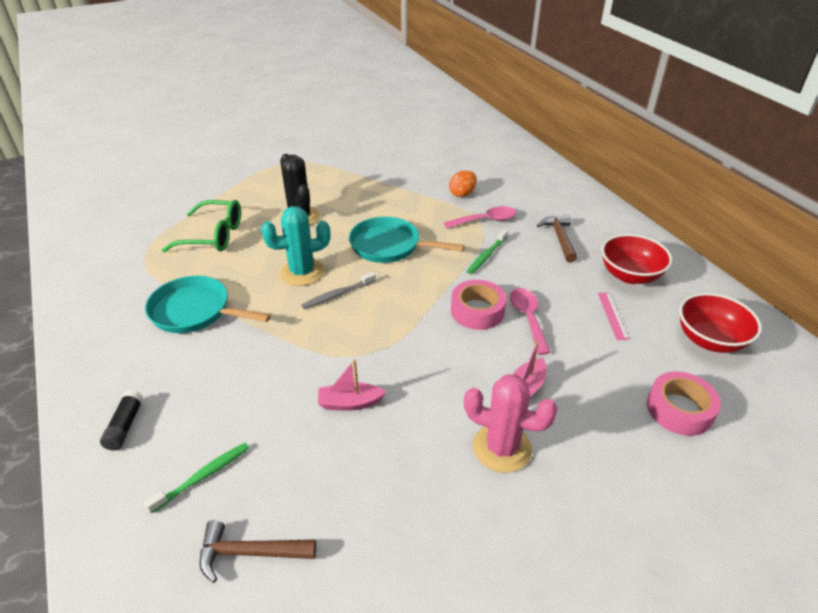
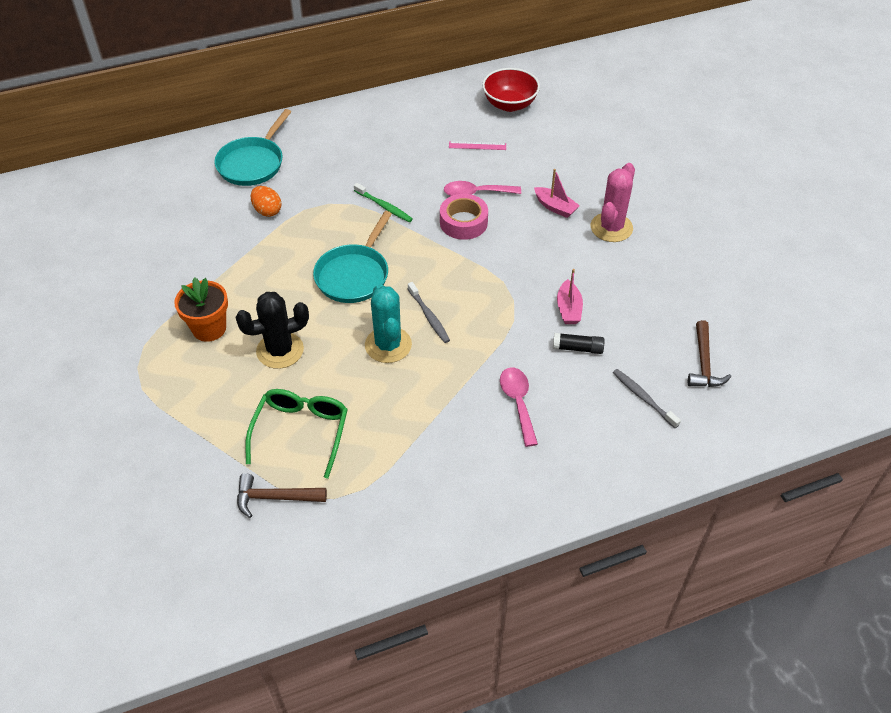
camera: 85 degrees left, 10 degrees up
black glue stick [100,390,144,451] -> black glue stick moved to [553,333,605,354]
green toothbrush [144,443,249,514] -> grey toothbrush [613,369,681,428]
turquoise pan [145,276,271,333] -> turquoise pan moved to [214,109,291,186]
pink spoon [444,206,516,229] -> pink spoon moved to [500,368,538,447]
brown hammer [537,215,577,263] -> brown hammer moved to [237,473,327,518]
red bowl [601,234,672,284] -> none
pink tape [647,371,721,436] -> none
none -> orange flower pot [174,277,228,342]

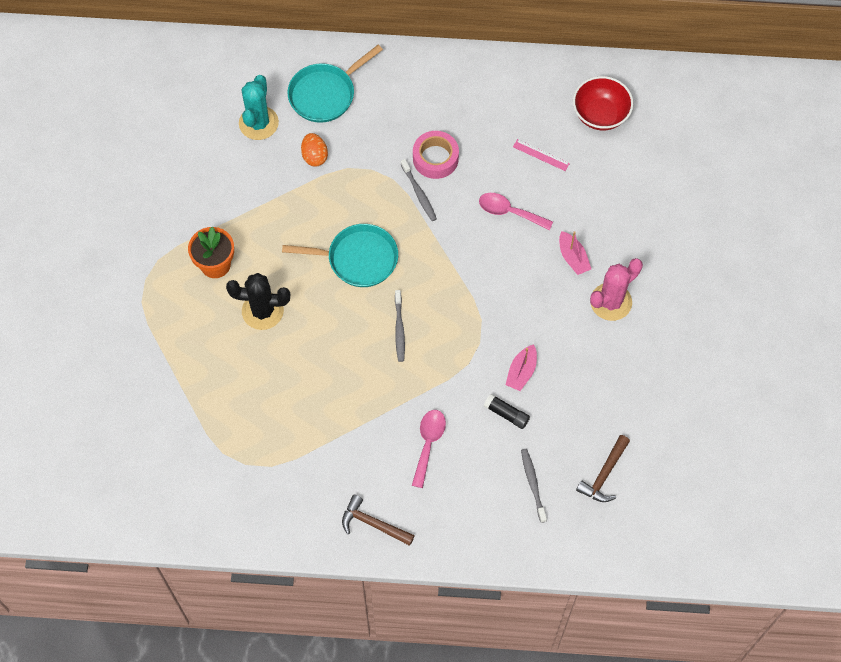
camera: 25 degrees right, 15 degrees up
brown hammer [237,473,327,518] -> brown hammer moved to [342,495,415,546]
green glasses [245,389,348,479] -> none
turquoise pan [313,211,392,303] -> turquoise pan turned 135 degrees counterclockwise [282,224,398,287]
green toothbrush [354,183,413,222] -> grey toothbrush [401,159,437,221]
turquoise cactus [365,284,412,363] -> turquoise cactus moved to [239,75,279,140]
pink tape [440,194,488,240] -> pink tape moved to [413,131,459,179]

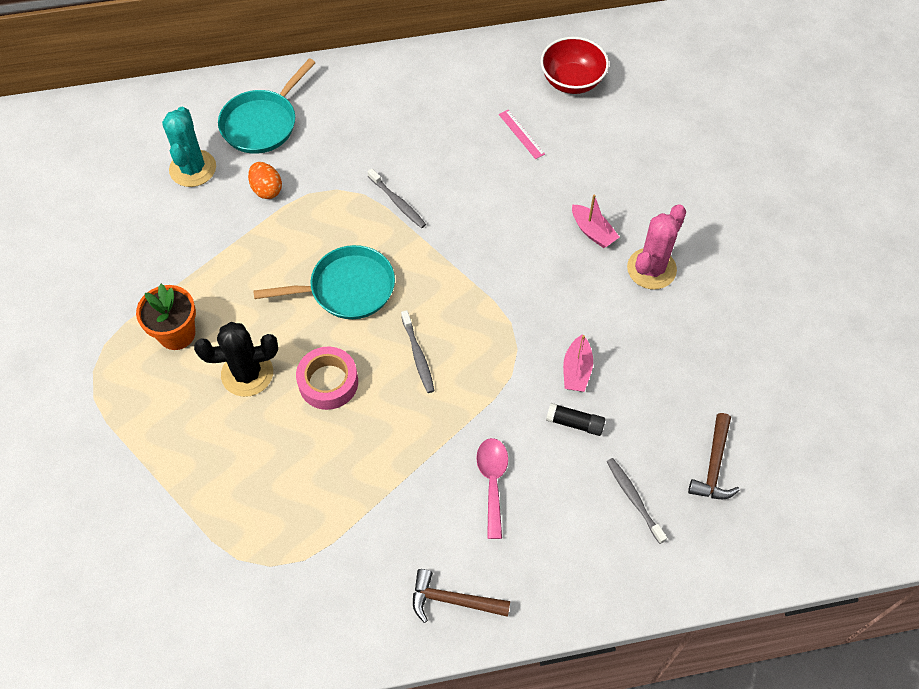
camera: 15 degrees left, 5 degrees down
pink tape [413,131,459,179] -> pink tape moved to [296,347,358,410]
pink spoon [479,193,553,230] -> none
pink ruler [513,139,570,171] -> pink ruler turned 45 degrees clockwise [499,110,545,159]

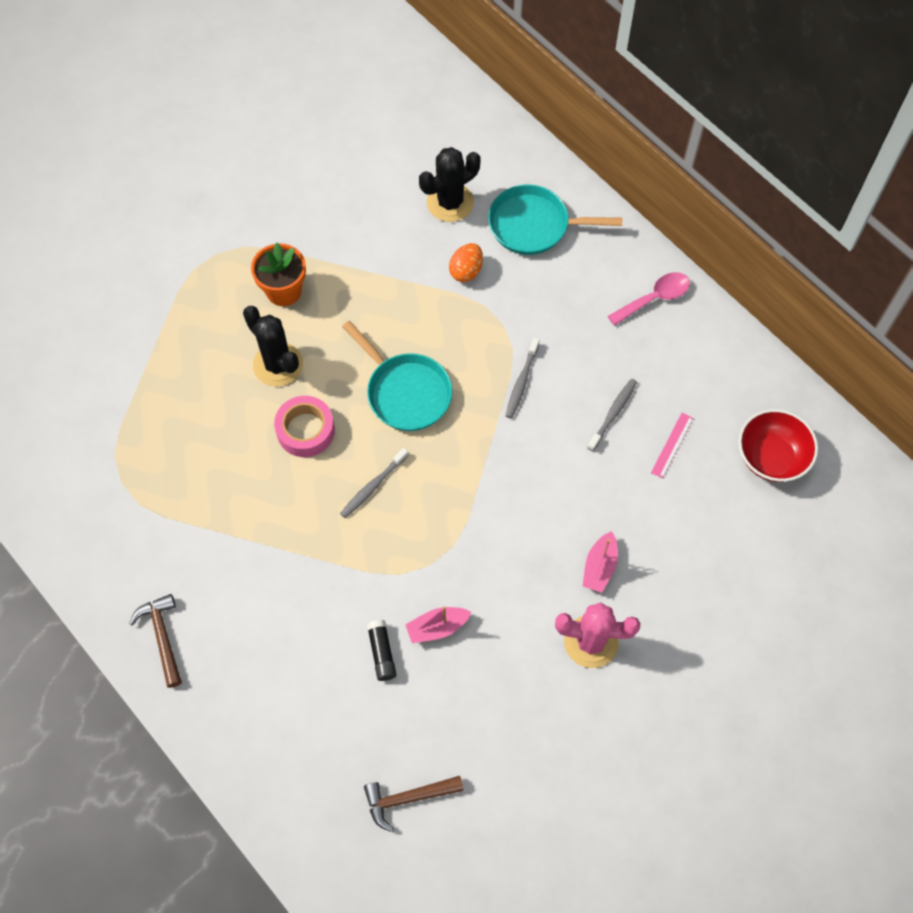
camera: 60 degrees right, 5 degrees up
turquoise cactus [162,107,216,187] -> black cactus [419,147,481,222]
pink spoon [476,438,508,539] -> pink spoon moved to [608,272,690,326]
grey toothbrush [607,458,667,544] -> grey toothbrush moved to [587,379,637,451]

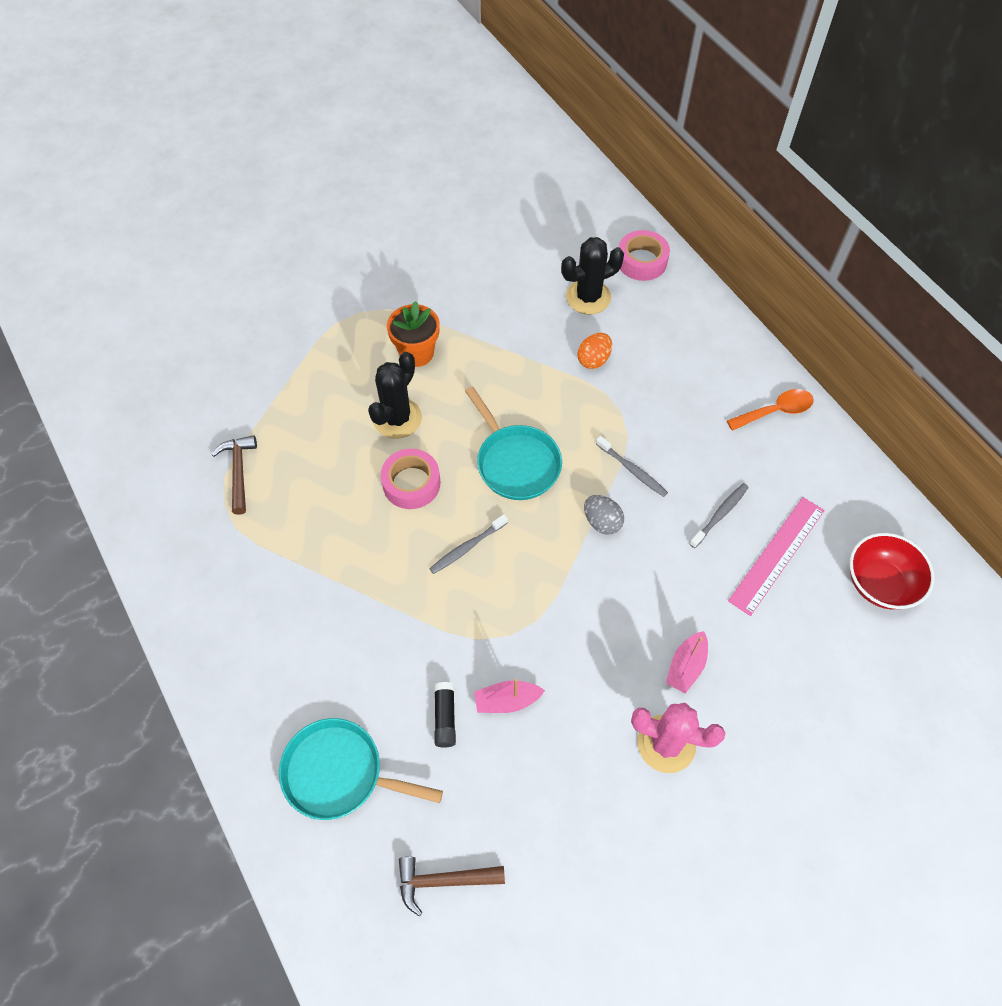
camera: 10 degrees right, 5 degrees down
brown hammer [129,594,182,688] -> brown hammer moved to [212,435,257,515]
black cactus [243,306,303,387] -> black cactus turned 60 degrees clockwise [368,352,422,439]
turquoise pan [488,185,622,255] -> turquoise pan moved to [279,718,443,820]
grey toothbrush [506,338,539,419] -> grey toothbrush turned 75 degrees counterclockwise [596,436,668,497]
pink spoon [608,272,690,326] -> orange spoon [727,389,814,431]
pink ruler [651,413,694,479] -> pink ruler [728,497,825,616], size x1.90
none -> grey egg [584,495,624,534]
none -> pink tape [619,230,670,281]

